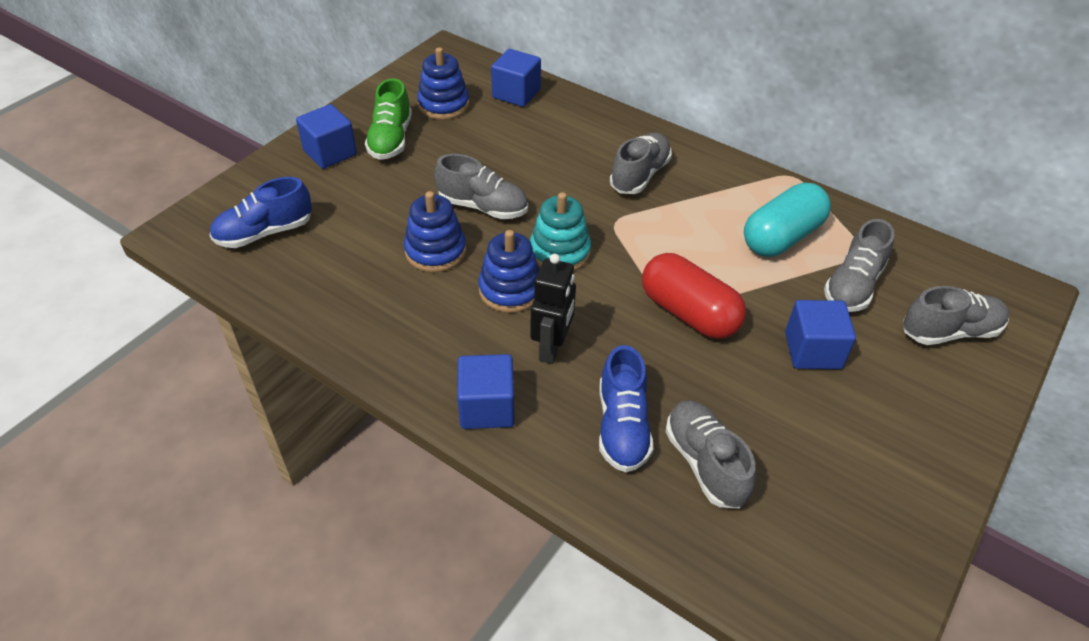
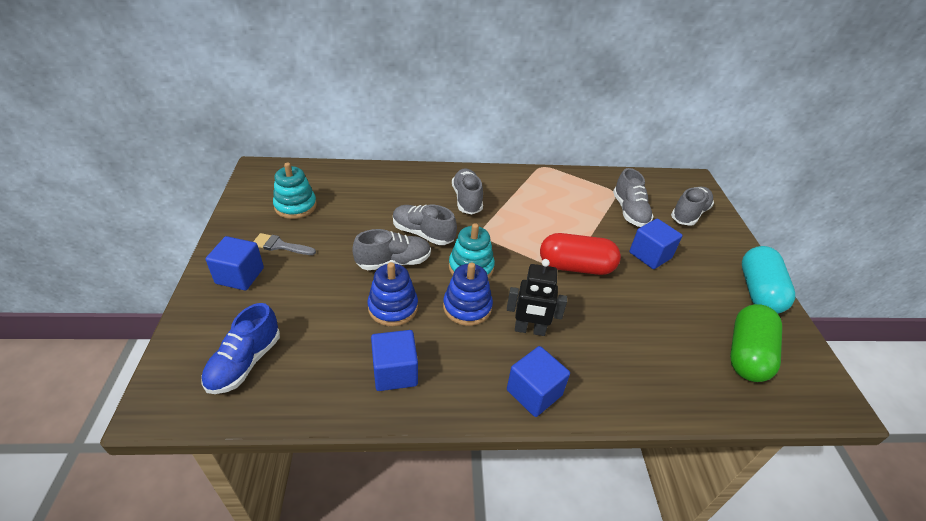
camera: 40 degrees left, 5 degrees down
green shoe [365,78,412,160] -> grey brush [253,233,316,255]
blue stacking toy [417,47,469,120] -> turquoise stacking toy [273,163,317,219]
blue cube [491,49,541,107] -> blue cube moved to [371,330,418,391]
black robot [531,254,576,364] -> black robot turned 120 degrees clockwise [507,259,567,336]
blue shoe [599,345,653,473] -> none
grey shoe [666,400,756,508] -> grey shoe moved to [393,205,457,245]
turquoise capsule [744,182,831,257] -> turquoise capsule moved to [742,246,795,314]
none -> green capsule [730,304,782,382]

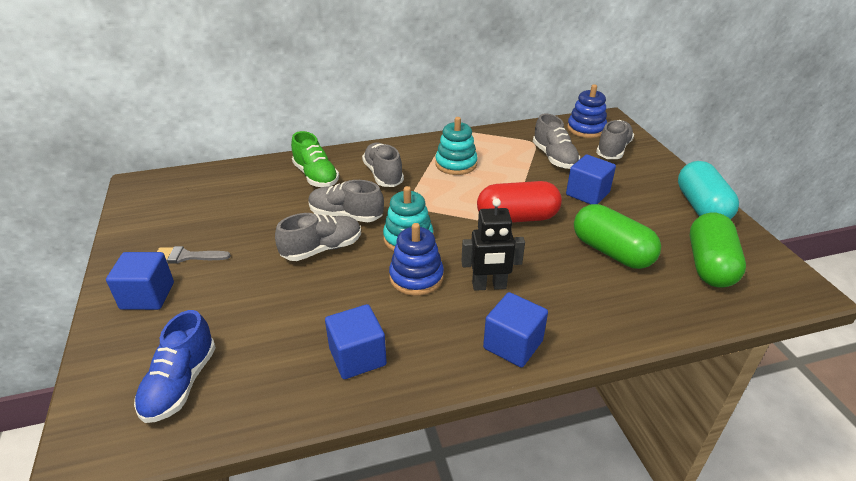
camera: 10 degrees left, 5 degrees down
turquoise stacking toy [273,163,317,219] -> turquoise stacking toy moved to [435,117,478,175]
blue stacking toy [367,262,418,326] -> blue stacking toy moved to [567,84,607,138]
none -> green shoe [291,131,339,187]
none -> green capsule [574,204,661,269]

